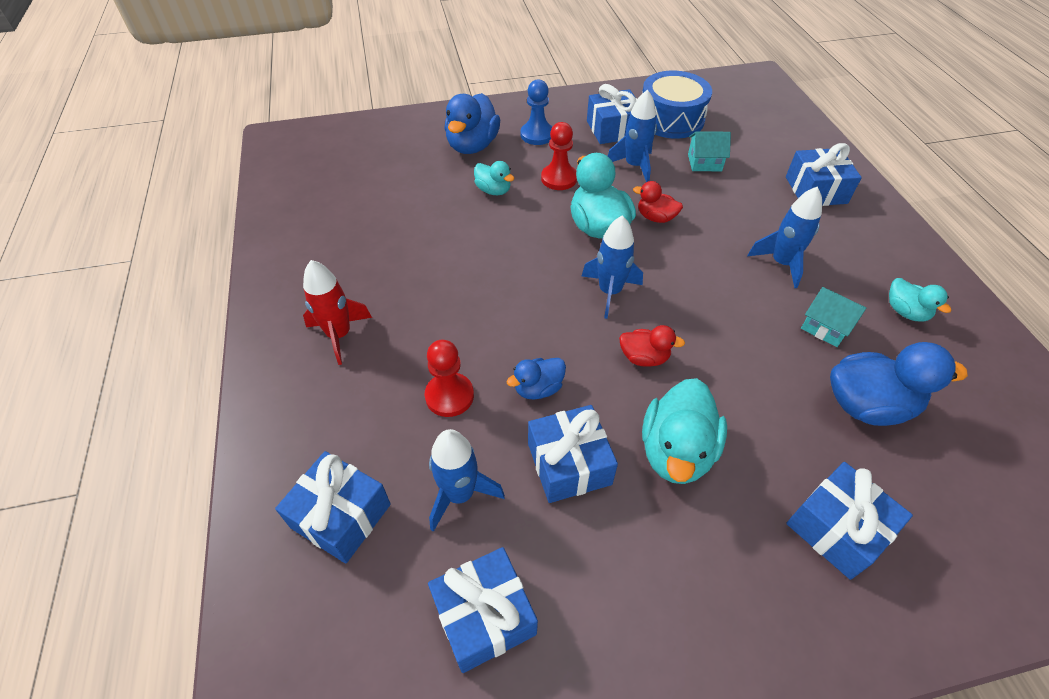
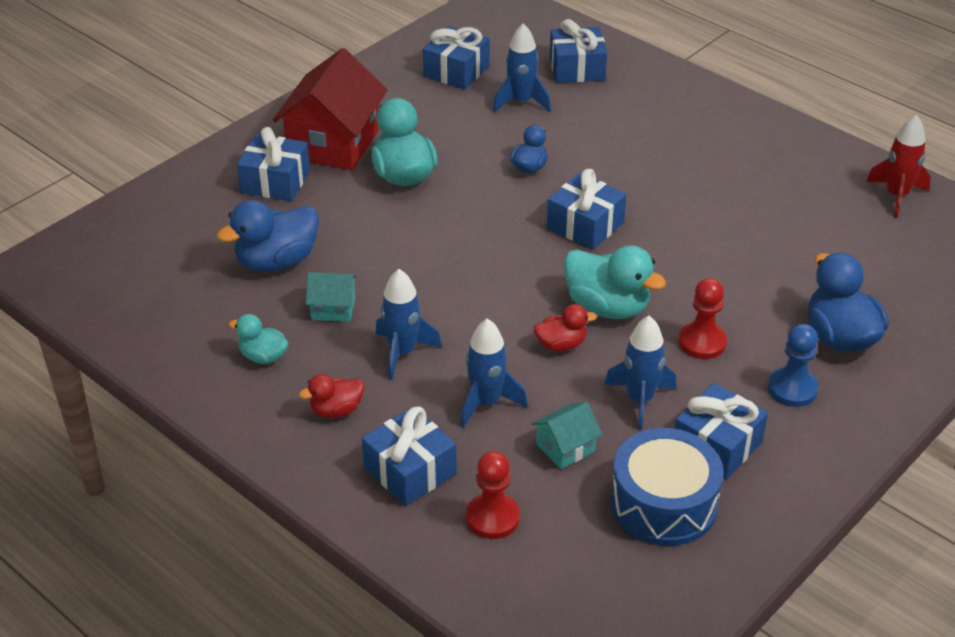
camera: 145 degrees right, 10 degrees down
red rocket [303,260,372,365] -> red rocket moved to [866,114,931,218]
red pawn [425,340,474,417] -> red pawn moved to [466,451,520,539]
turquoise duck [474,161,515,195] -> none
blue gift [528,405,618,503] -> blue gift moved to [547,169,626,250]
blue rocket [582,215,643,319] -> blue rocket moved to [461,319,528,428]
red duck [619,325,685,367] -> red duck moved to [299,374,364,418]
none -> red house [273,48,387,170]

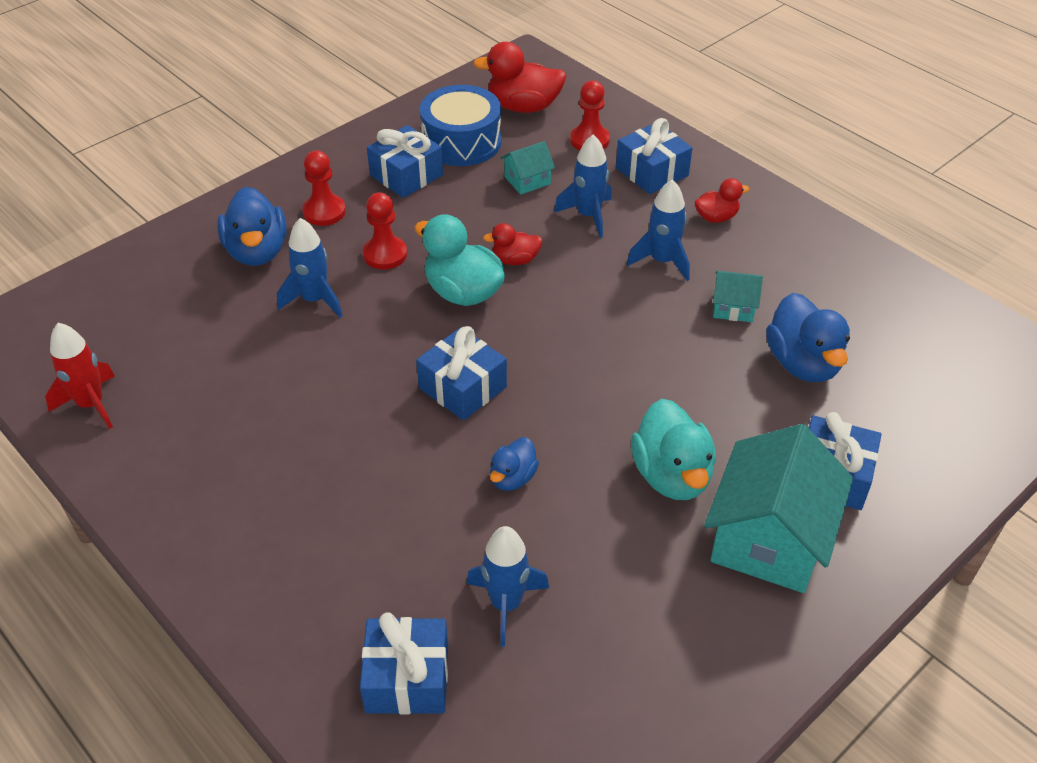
camera: 175 degrees left, 5 degrees up
blue duck [217,200,319,272] -> blue duck turned 105 degrees clockwise [766,293,850,382]
turquoise duck [229,314,289,364] -> none
red house [273,48,387,170] -> turquoise house [704,424,853,593]
blue gift [423,26,490,89] -> none
blue rocket [604,316,676,430] -> blue rocket moved to [277,218,342,318]
blue pawn [768,324,819,407] -> red pawn [303,151,346,226]
none -> red duck [473,42,567,113]

